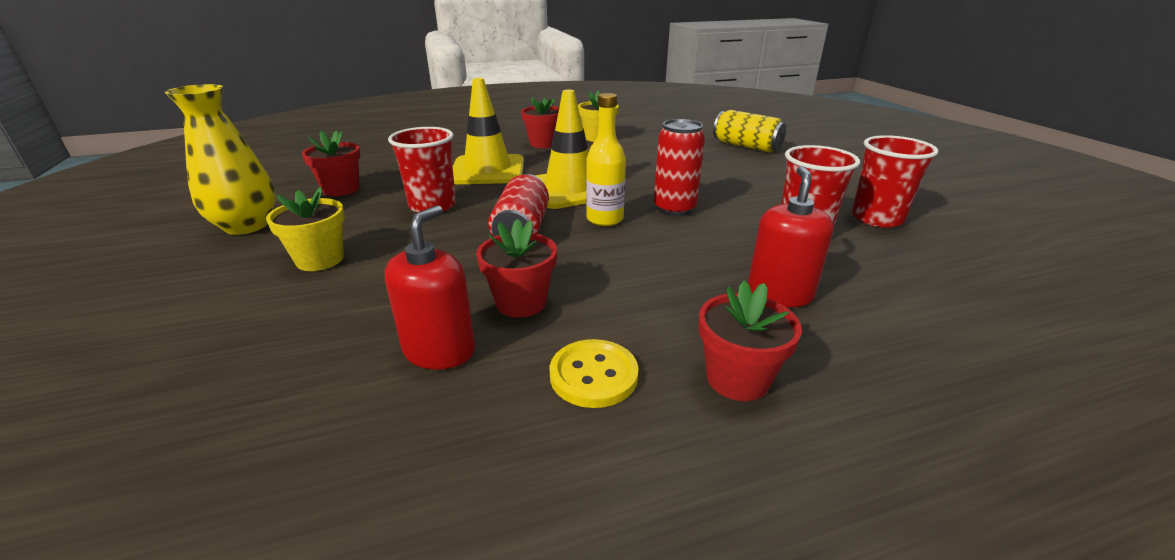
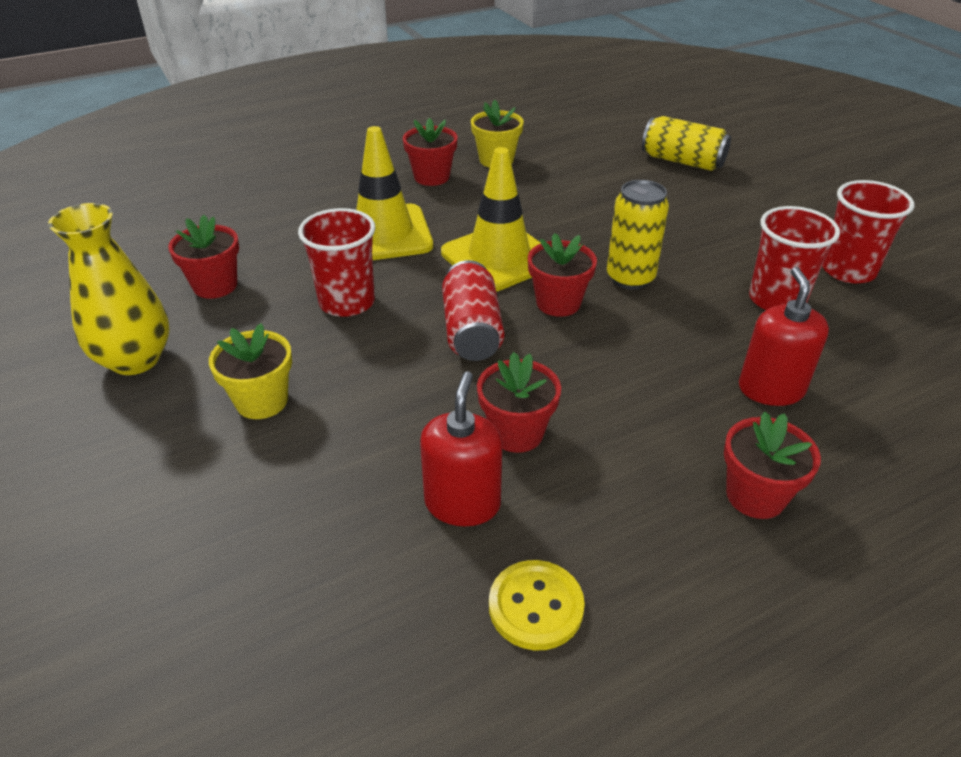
camera: 10 degrees left, 10 degrees up
yellow button [550,339,639,408] -> yellow button moved to [489,560,585,650]
yellow bottle [586,93,626,226] -> red flower pot [528,233,597,317]
red can [654,119,705,216] -> yellow can [607,180,669,290]

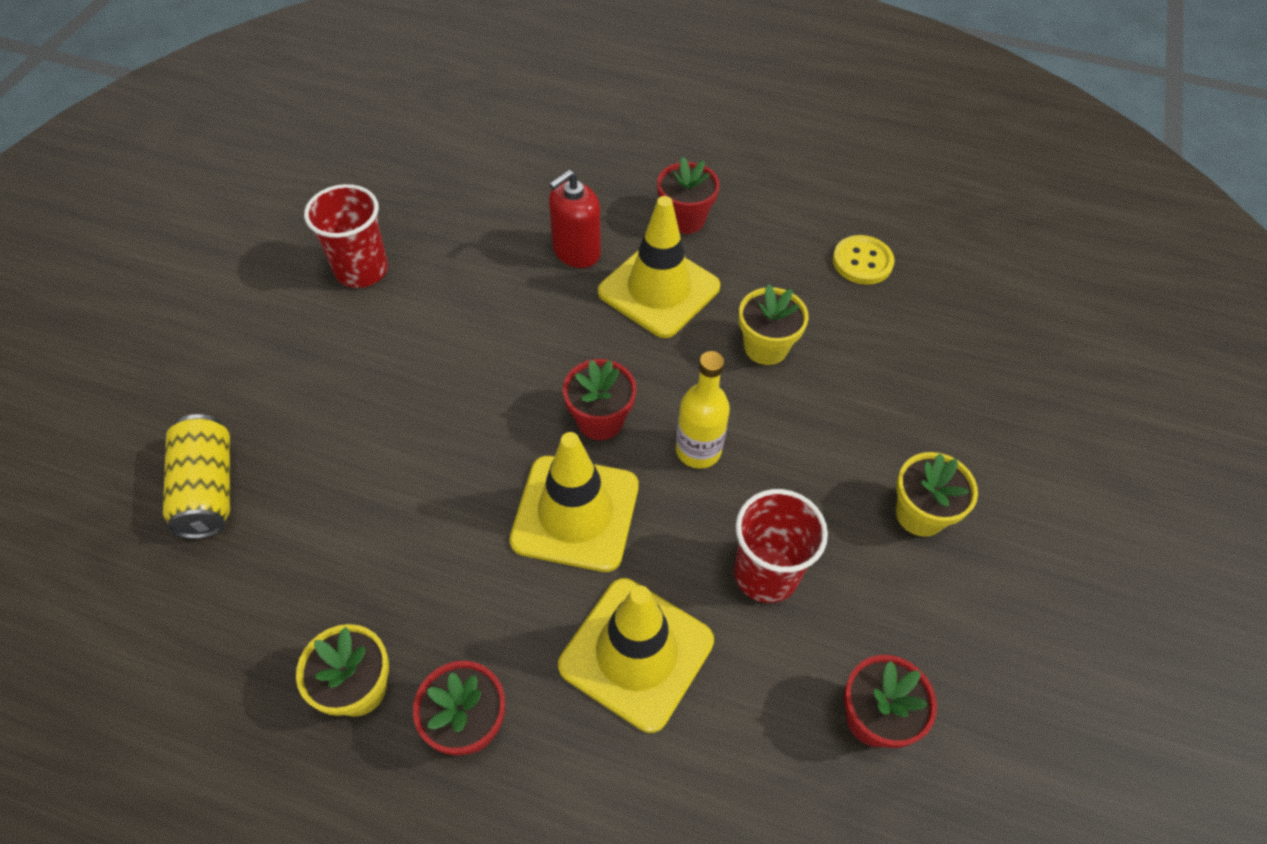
camera: 135 degrees left, 15 degrees up
yellow vase [48,203,170,375] -> none
red soap dispenser [420,371,502,526] -> none
red can [442,260,504,361] -> yellow bottle [676,351,730,469]
red flower pot [477,352,561,453] -> yellow flower pot [739,284,809,365]
yellow can [607,180,669,290] -> none
red cup [749,206,840,310] -> none
none -> yellow traffic cone [598,196,720,338]

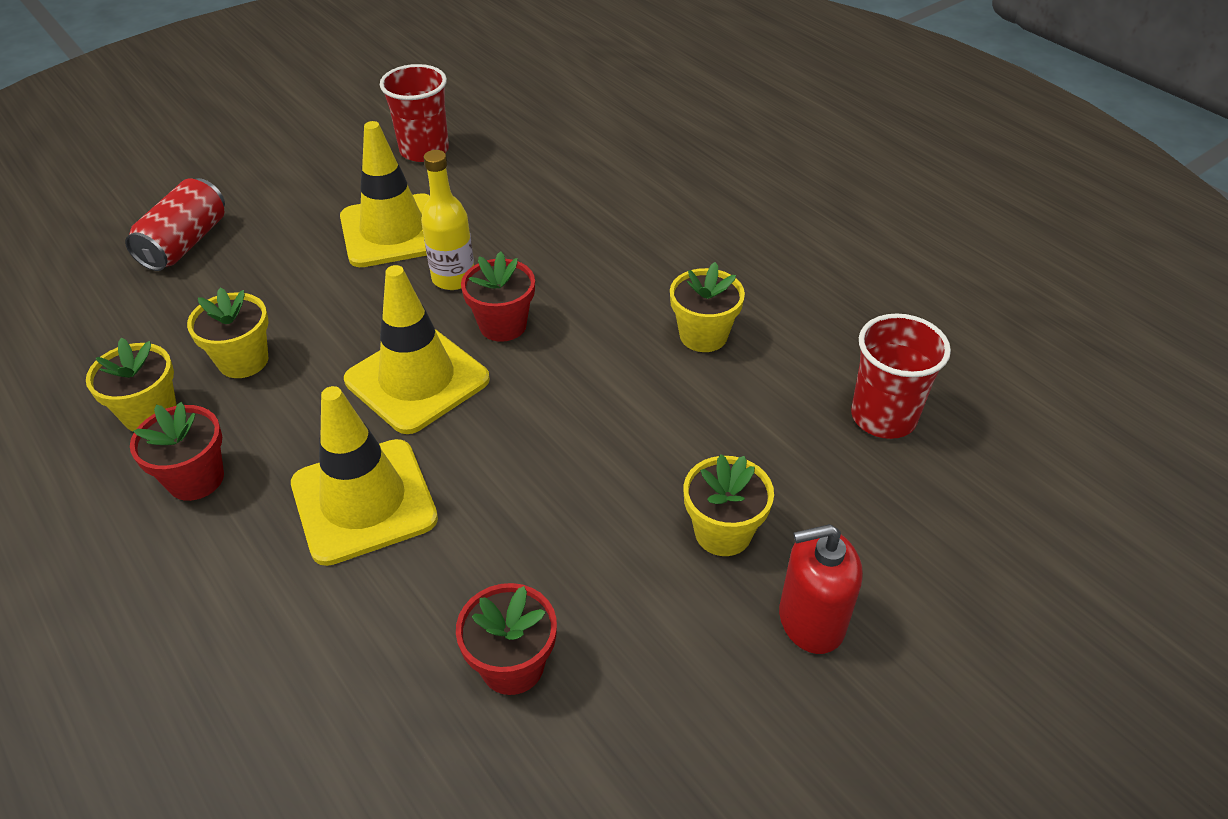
camera: 35 degrees right, 10 degrees down
yellow can [163,414,230,539] -> red can [125,178,225,271]
red soap dispenser [549,170,601,268] -> red soap dispenser moved to [779,524,863,654]
yellow traffic cone [598,196,720,338] -> yellow traffic cone moved to [340,121,430,267]
red flower pot [657,157,720,234] -> none
yellow bottle [676,351,730,469] -> yellow bottle moved to [421,150,474,290]
red cup [734,489,828,603] -> red cup moved to [851,313,951,439]
yellow button [833,235,894,285] -> none
none -> yellow flower pot [187,287,268,378]

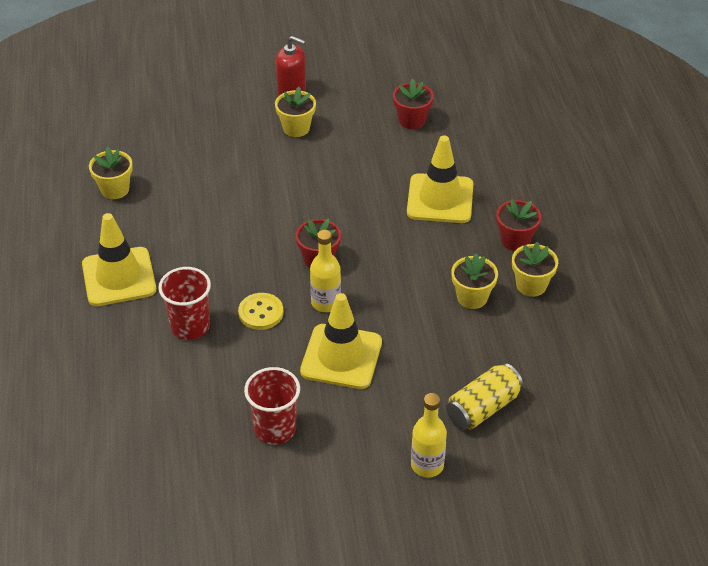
camera: 150 degrees left, 0 degrees up
red can [125,178,225,271] -> yellow can [446,363,523,430]
yellow traffic cone [344,265,490,434] -> yellow traffic cone moved to [82,213,156,306]
yellow flower pot [670,262,745,352] -> yellow flower pot moved to [89,147,133,199]
red cup [851,313,951,439] -> red cup moved to [158,267,211,340]
none -> yellow button [238,293,283,330]
none -> yellow bottle [411,393,447,478]

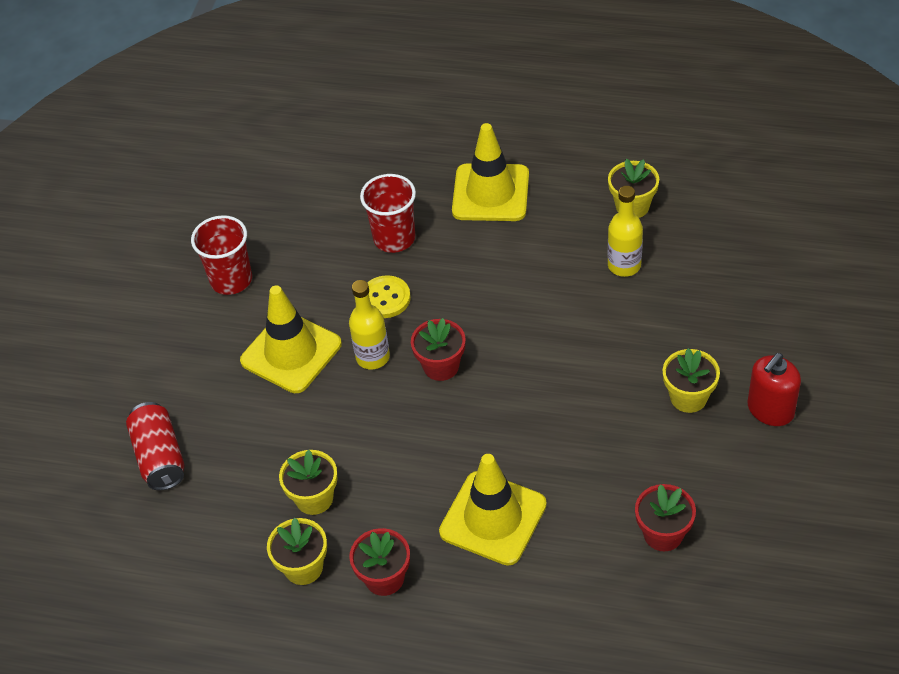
camera: 115 degrees right, 5 degrees up
yellow bottle [411,393,447,478] -> yellow bottle moved to [608,186,643,277]
yellow can [446,363,523,430] -> red can [126,402,184,491]

